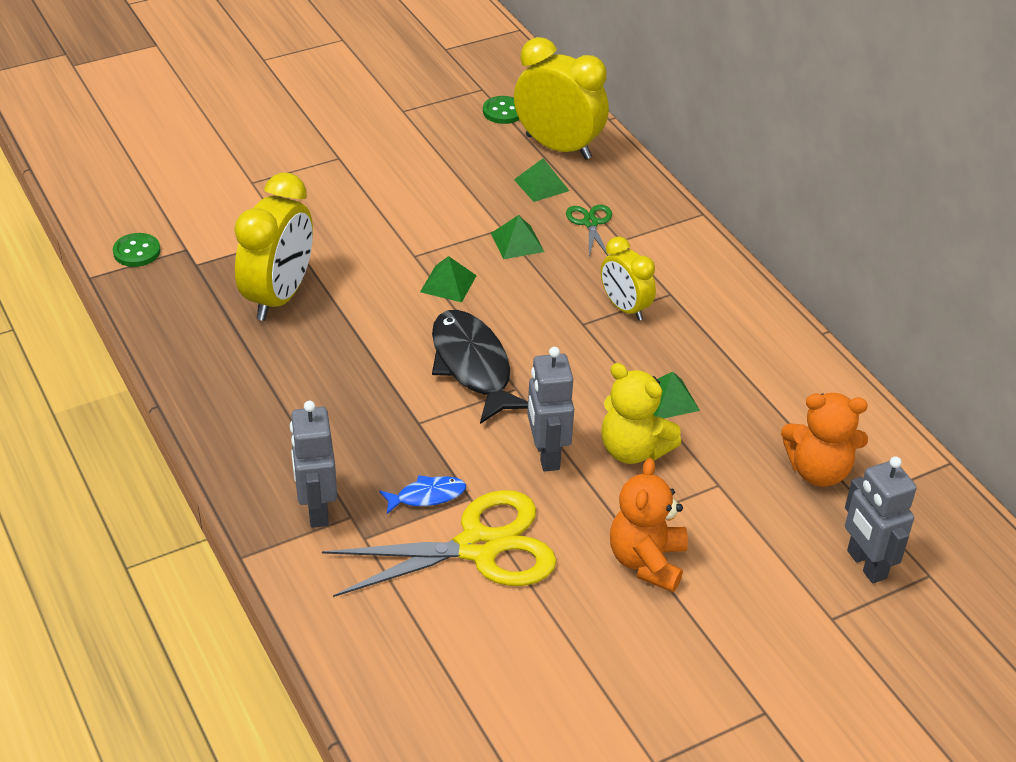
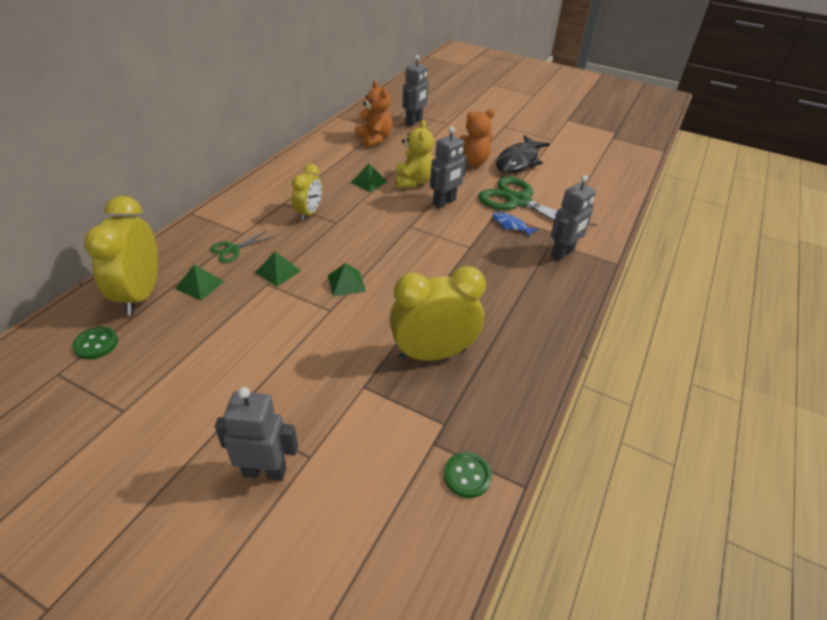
camera: 125 degrees left, 0 degrees up
yellow scissors [322,490,557,597] -> green scissors [478,176,597,237]
black fish [432,310,528,424] -> black fish moved to [496,135,550,173]
none -> grey robot [215,387,298,481]

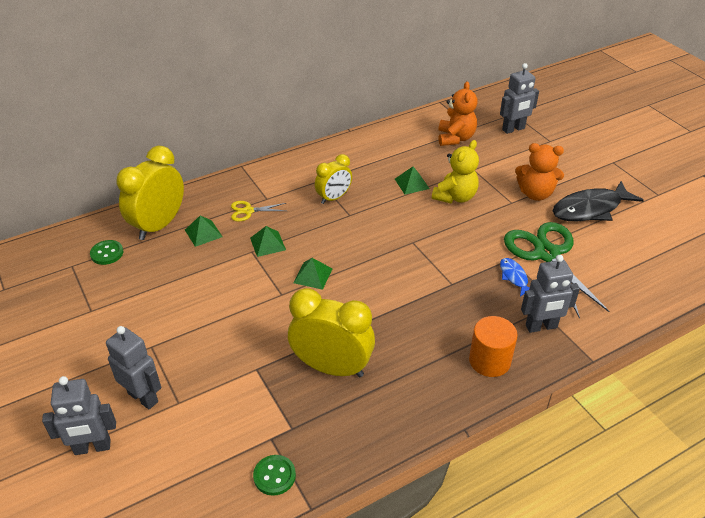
camera: 35 degrees right, 0 degrees up
green scissors [210,231,274,263] -> yellow scissors [231,201,286,222]
grey robot [430,126,467,208] -> grey robot moved to [42,376,116,455]
none -> orange cylinder [469,316,518,377]

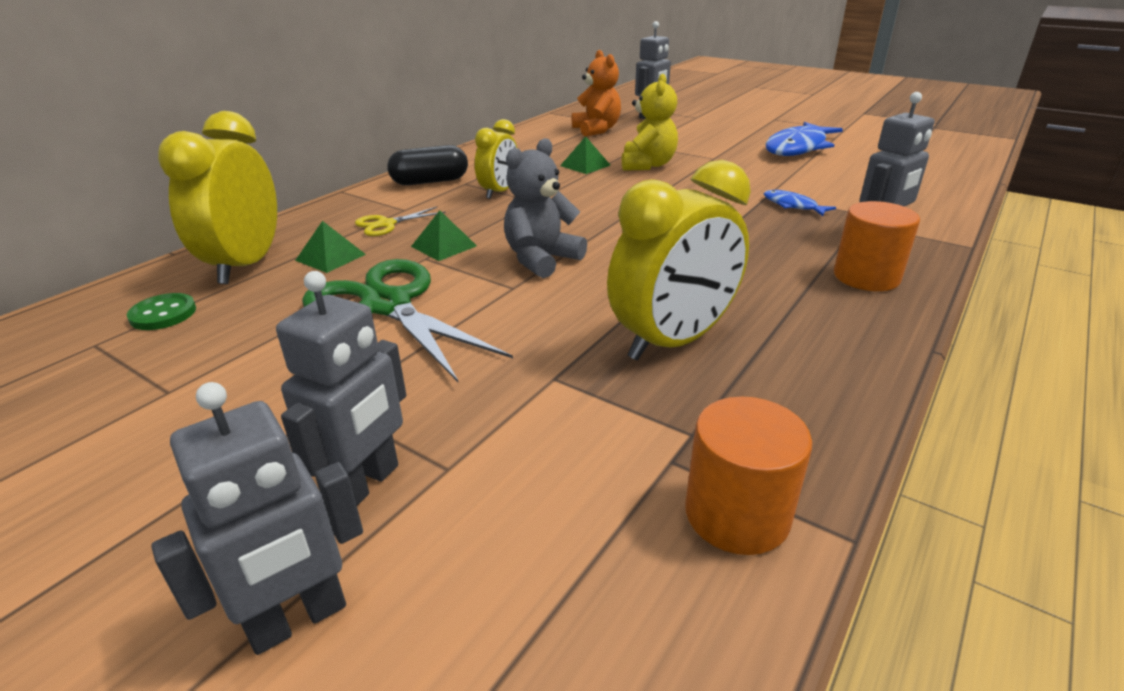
camera: 25 degrees left, 10 degrees down
grey robot [106,326,161,409] -> grey robot turned 105 degrees clockwise [276,271,406,506]
green button [253,455,296,496] -> orange cylinder [685,396,812,555]
yellow clock [288,288,375,377] -> yellow clock turned 150 degrees clockwise [607,160,751,360]
green pyramid [293,258,332,290] -> grey teddy bear [504,138,587,278]
green scissors [504,222,610,319] -> green scissors moved to [302,259,513,382]
orange teddy bear [515,143,564,201] -> none
black fish [553,181,644,221] -> blue fish [765,122,843,156]
none -> black capsule [387,145,468,185]

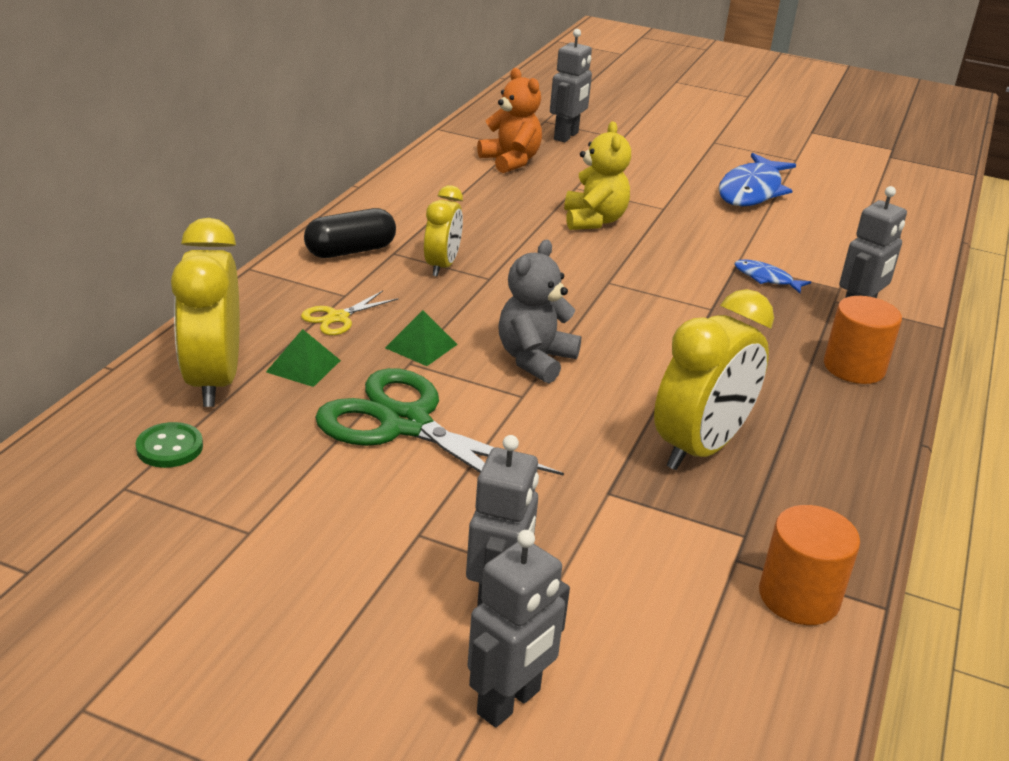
camera: 15 degrees left, 0 degrees up
green pyramid [560,136,610,174] -> none

